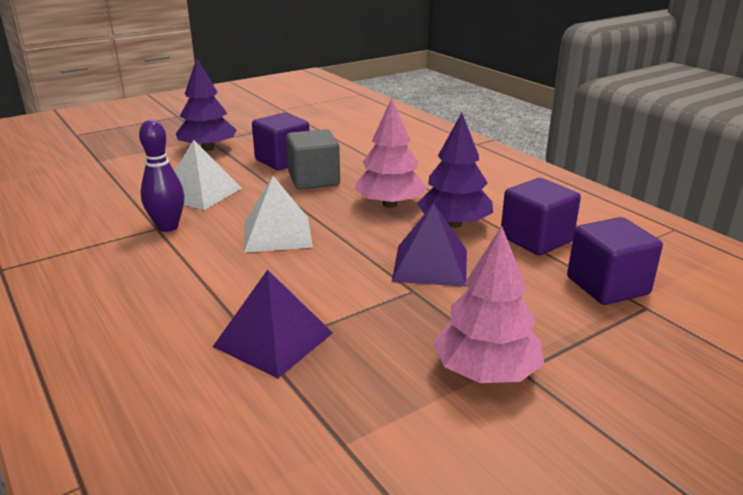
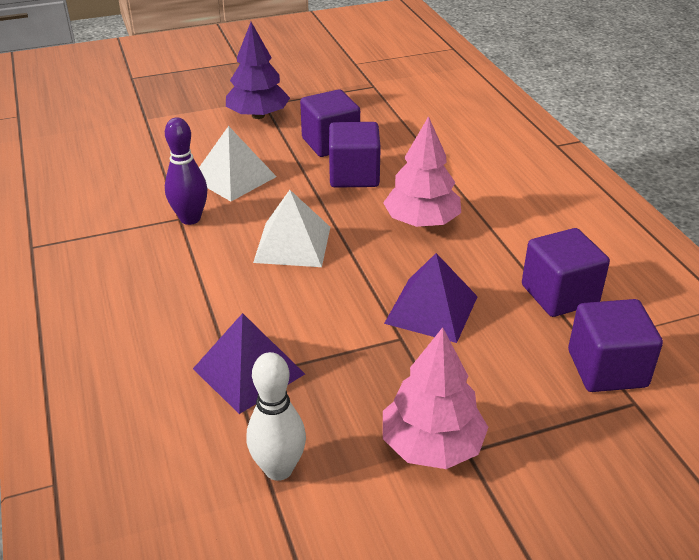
camera: 15 degrees right, 10 degrees up
grey cube [286,129,340,190] -> purple cube [329,122,381,188]
purple tree [417,113,493,228] -> none
none -> white bowling pin [246,352,306,481]

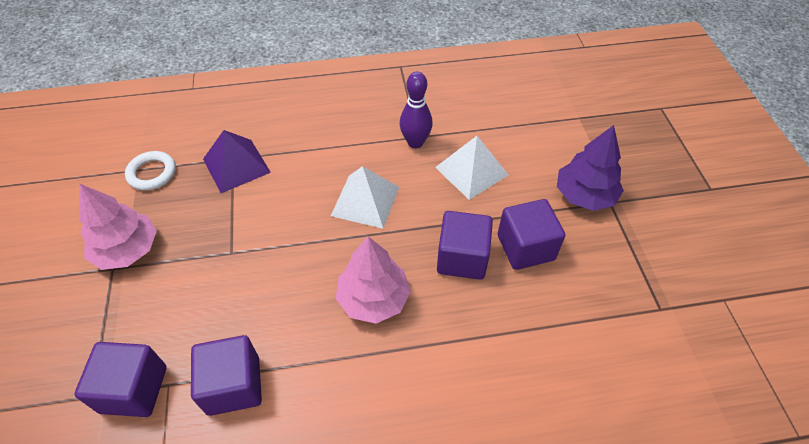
camera: 100 degrees right, 15 degrees up
white bowling pin [246,352,306,481] -> white ring [125,151,176,190]
purple pyramid [384,253,478,343] -> none

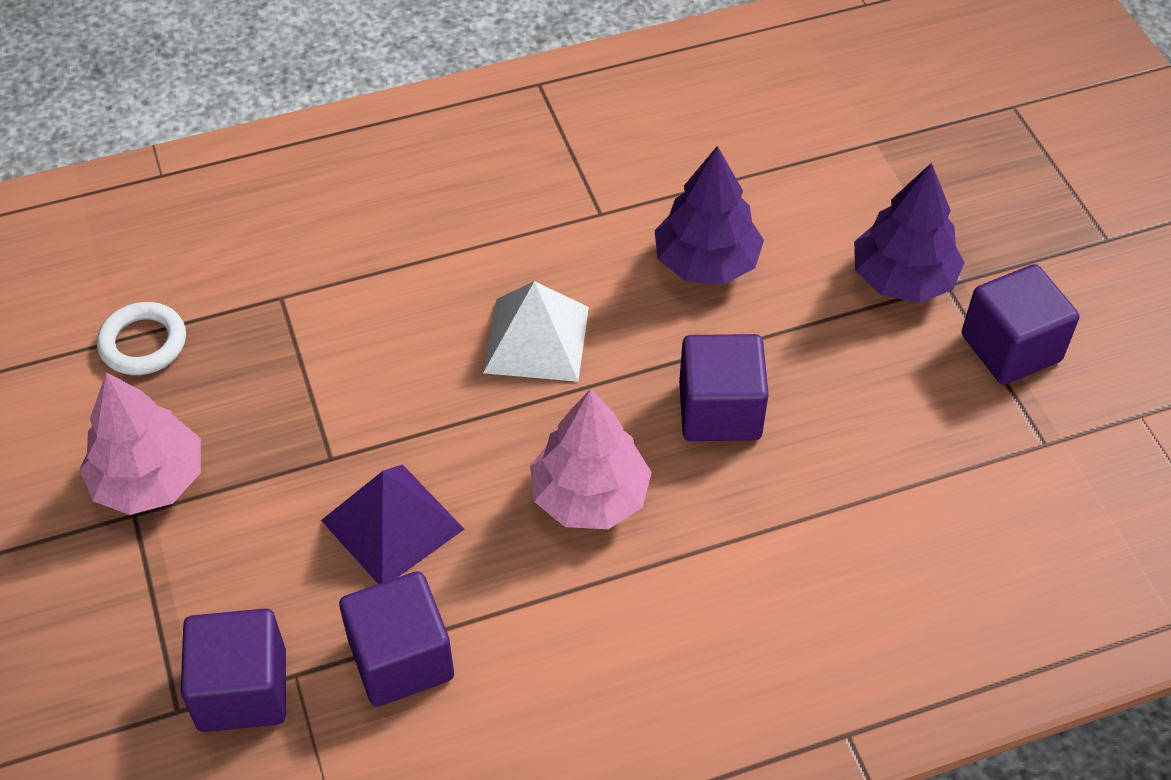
camera: 10 degrees left, 0 degrees up
purple pyramid [203,130,271,193] -> purple pyramid moved to [321,464,464,584]
purple bowling pin [400,72,433,148] -> none
white pyramid [435,136,509,200] -> purple tree [655,146,764,285]
purple cube [498,199,565,270] -> purple cube moved to [962,264,1079,385]

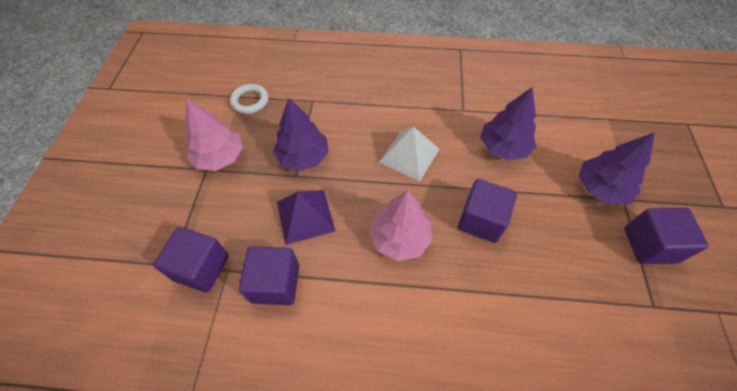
camera: 25 degrees right, 5 degrees up
none -> purple tree [273,98,329,171]

